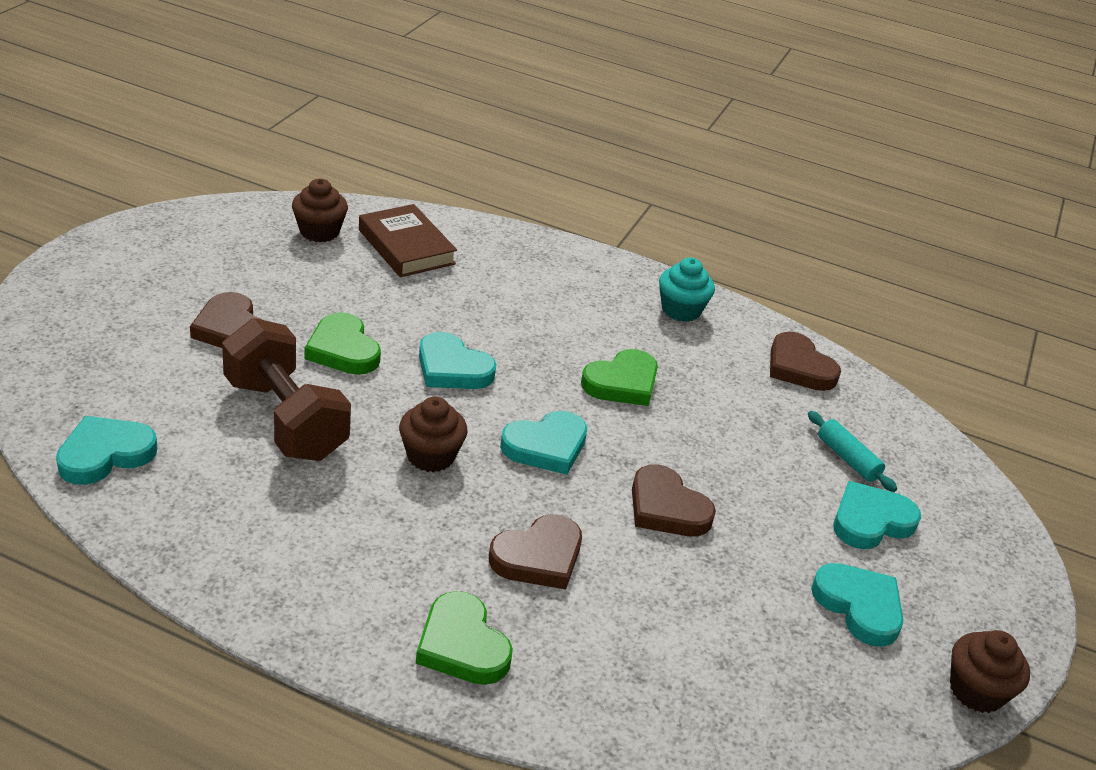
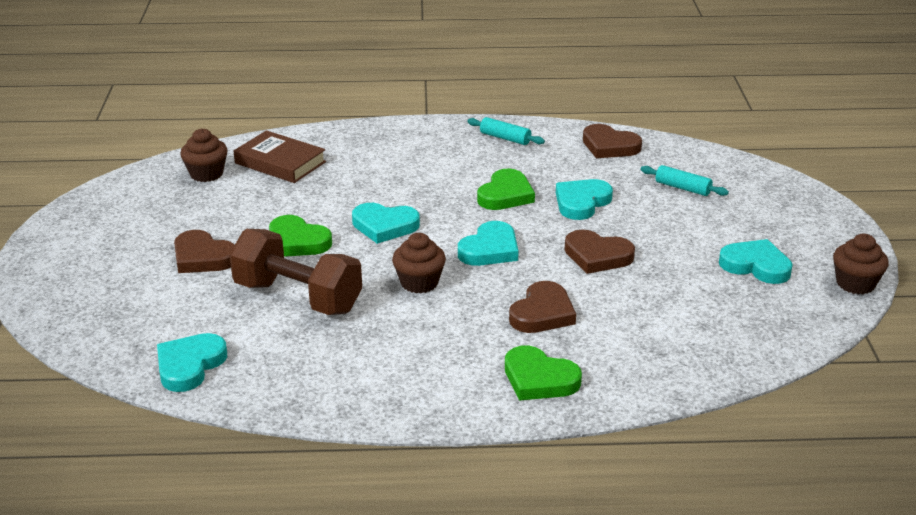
camera: 20 degrees left, 5 degrees down
turquoise cupcake [659,257,715,322] -> turquoise rolling pin [467,117,545,145]
turquoise heart [833,481,921,549] -> turquoise heart moved to [556,179,613,220]

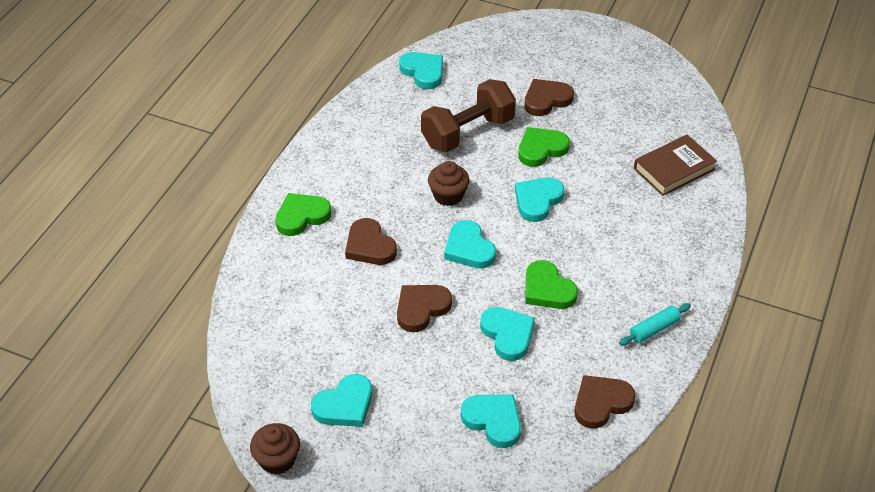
camera: 115 degrees right, 15 degrees up
brown cupcake [180,128,228,182] -> none
turquoise rolling pin [640,165,729,196] -> turquoise heart [461,395,521,448]

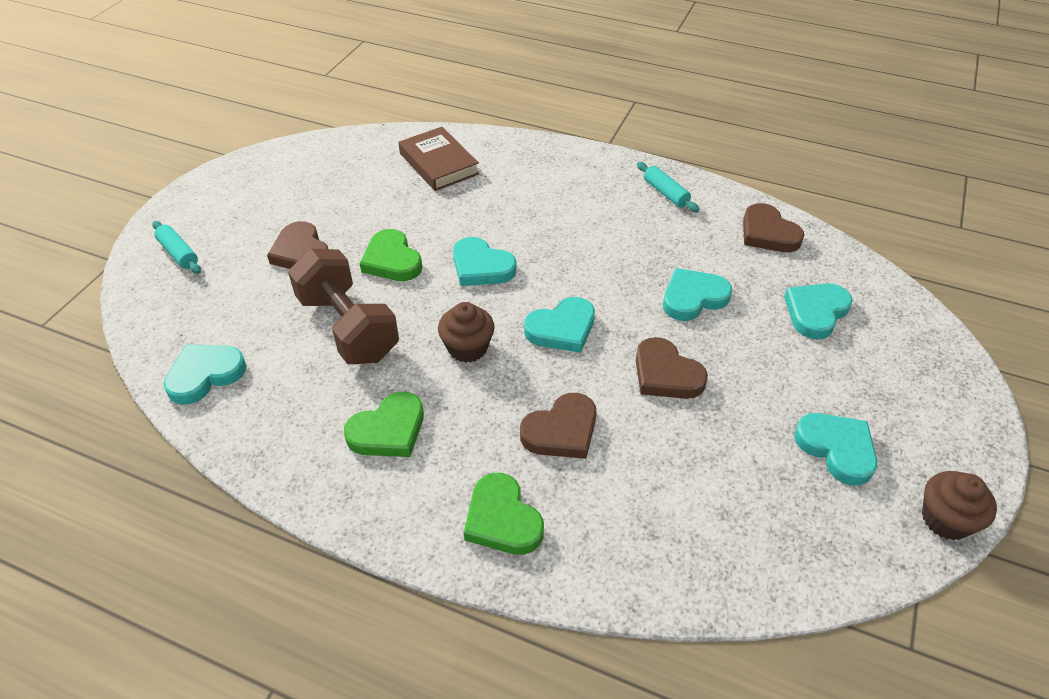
camera: 90 degrees left, 0 degrees up
green heart [525,260,578,309] -> green heart moved to [344,392,424,457]
none -> turquoise rolling pin [152,221,201,274]

